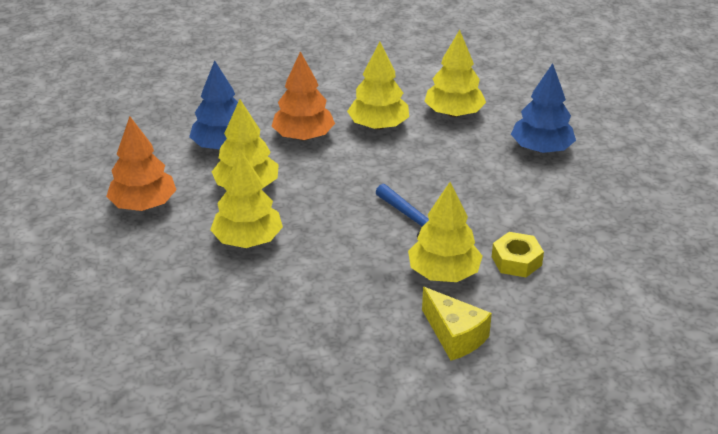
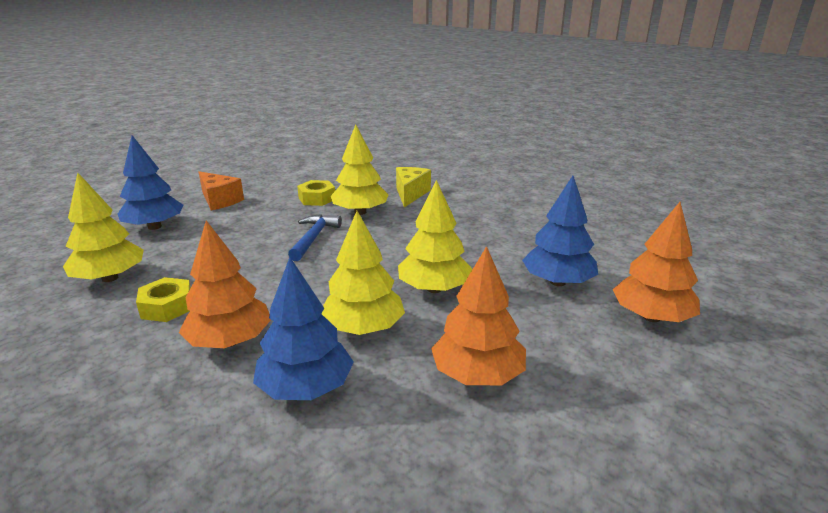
camera: 130 degrees left, 10 degrees down
yellow tree [347,42,409,130] -> yellow nut [136,277,191,322]
none -> orange cheese [199,171,244,210]
none -> blue tree [522,176,598,286]
none -> orange tree [613,202,700,322]

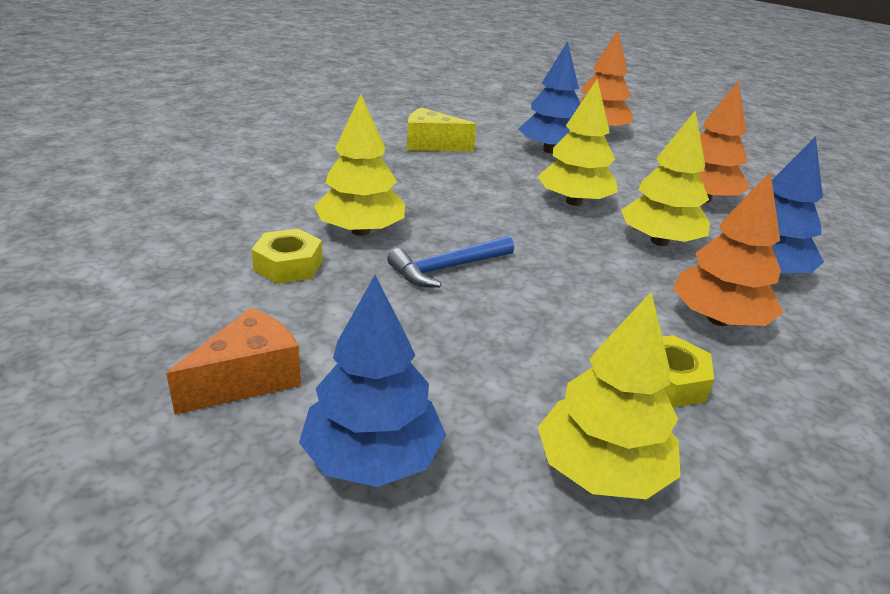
camera: 90 degrees left, 5 degrees up
blue hammer [288,214,342,261] -> blue hammer turned 45 degrees counterclockwise [387,236,514,288]
yellow cheese [396,167,431,207] -> yellow cheese moved to [407,108,476,152]

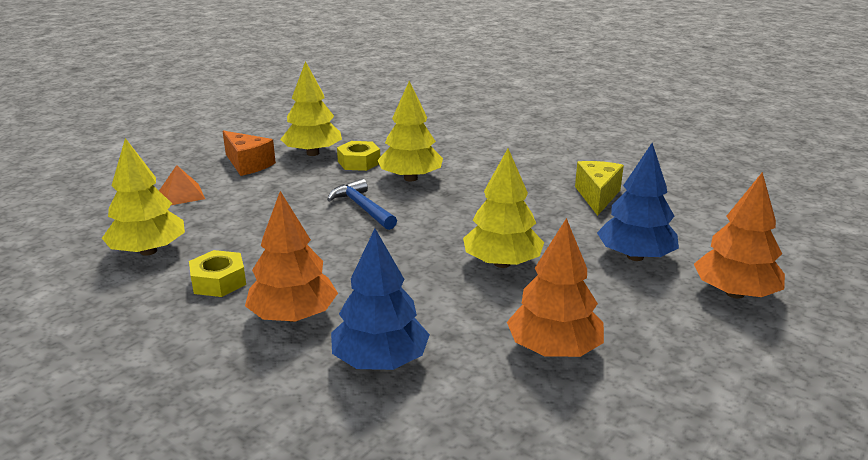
camera: 90 degrees right, 5 degrees down
blue tree [299,275,446,487] -> orange pyramid [159,165,205,205]
yellow tree [621,111,710,246] -> yellow tree moved to [280,61,342,156]

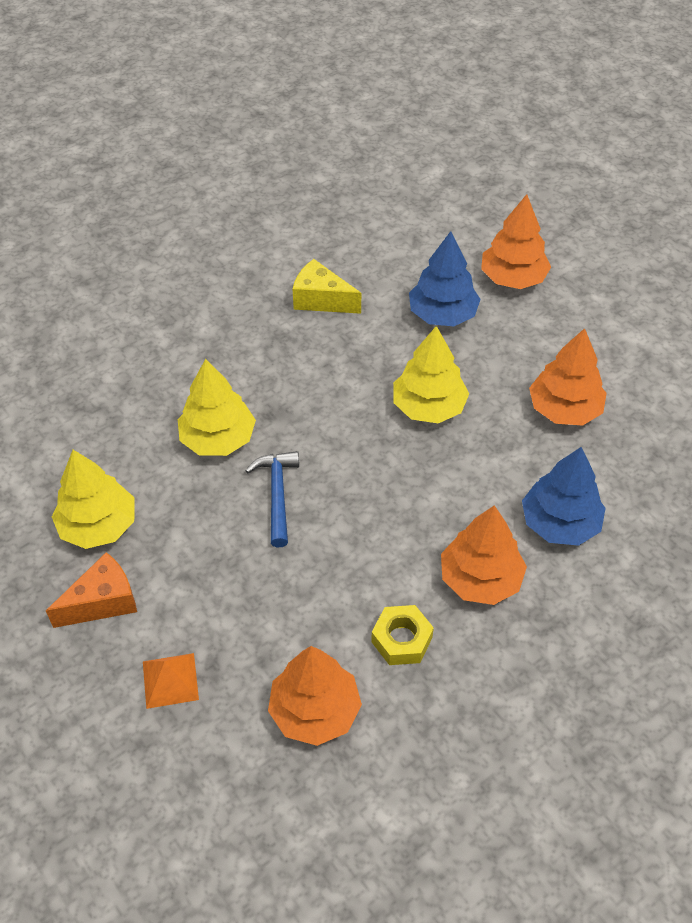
camera: 75 degrees left, 25 degrees up
yellow tree [102,138,185,256] -> orange tree [268,646,362,746]
blue hammer [327,179,397,230] -> blue hammer turned 105 degrees clockwise [245,451,299,547]
yellow nut [337,141,380,171] -> none

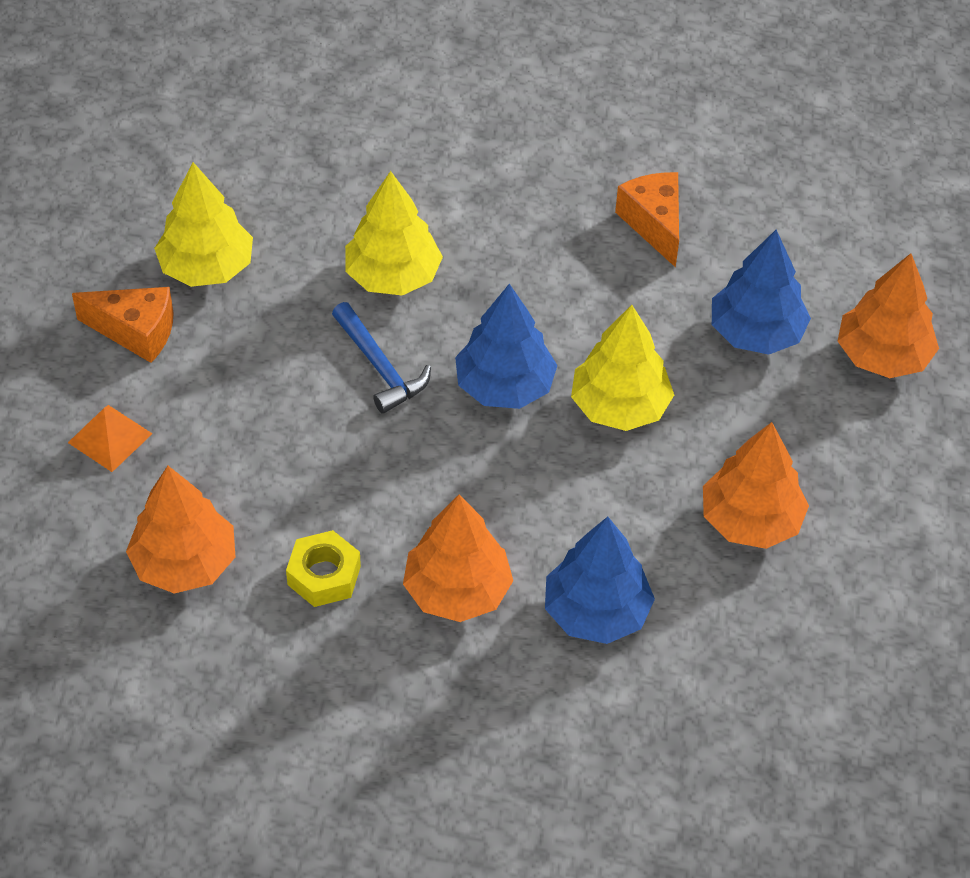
camera: 45 degrees right, 0 degrees up
blue hammer [245,451,299,547] -> blue hammer turned 105 degrees clockwise [332,302,431,414]
yellow cheese [292,259,361,314] -> orange cheese [615,172,679,268]
none -> blue tree [455,284,558,409]

